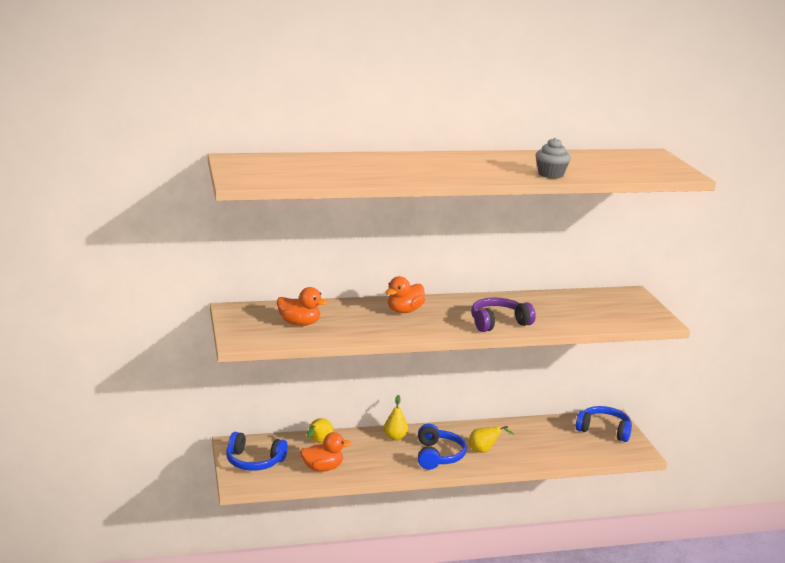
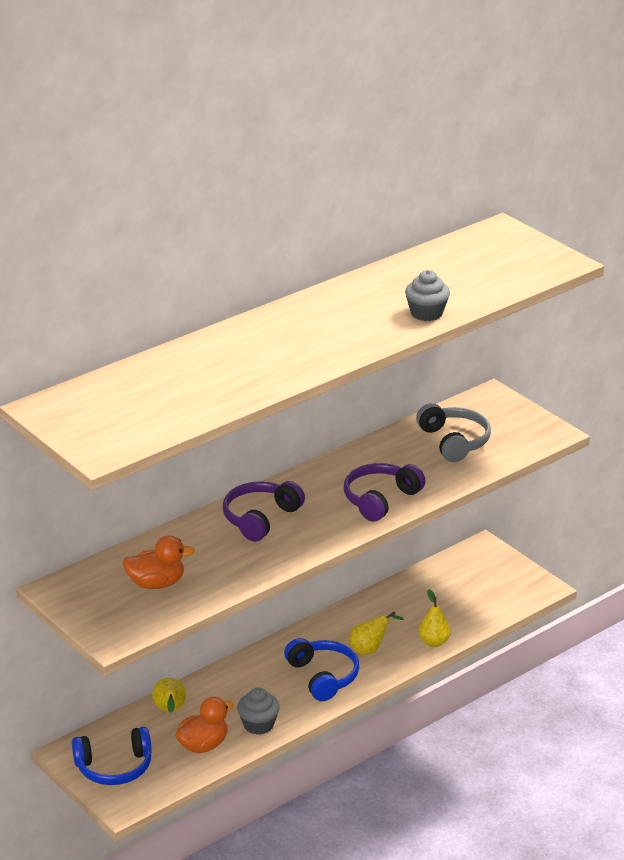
camera: 25 degrees left, 10 degrees up
yellow pear [384,395,408,441] -> yellow pear moved to [418,589,451,647]
orange duck [386,276,425,313] -> purple headphones [223,481,305,541]
blue headphones [576,406,632,442] -> none
none -> grey cupcake [237,687,280,735]
none -> grey headphones [416,403,491,462]

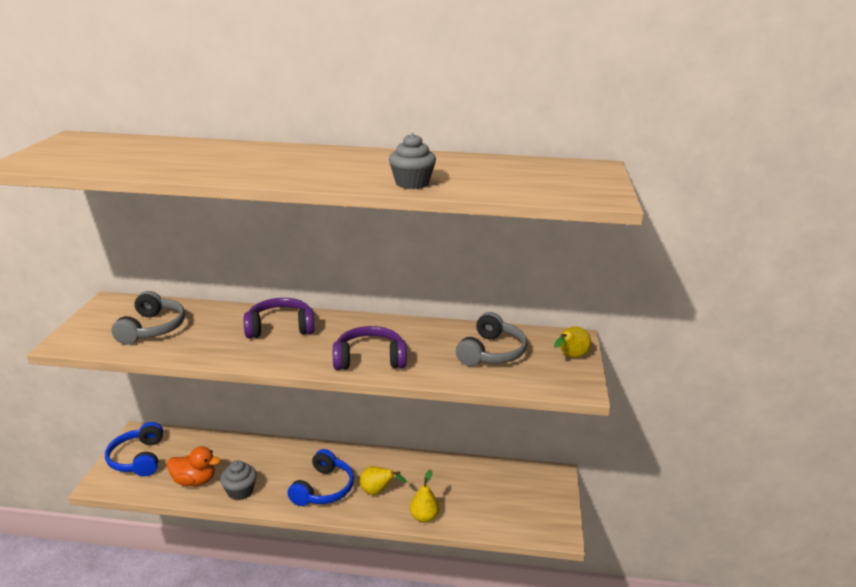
camera: 45 degrees right, 5 degrees down
blue headphones [72,727,152,785] -> blue headphones turned 45 degrees clockwise [105,422,163,476]
orange duck [122,535,195,589] -> grey headphones [112,291,185,345]
yellow pear [152,678,186,713] -> yellow pear moved to [554,326,591,358]

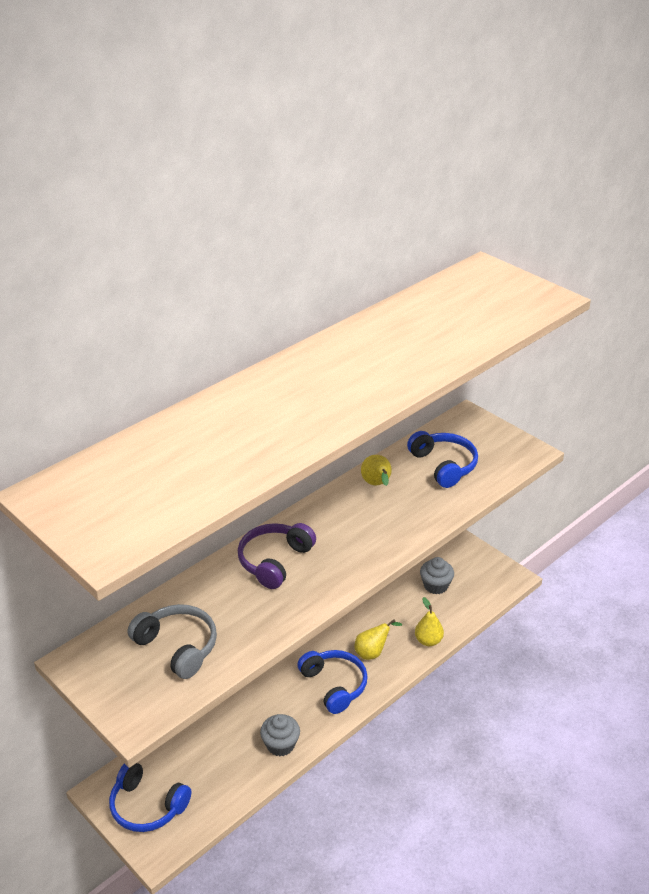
camera: 50 degrees left, 10 degrees up
orange duck [167,446,221,486] -> none
purple headphones [333,326,407,370] -> none
grey cupcake [389,133,436,189] -> grey cupcake moved to [420,557,454,594]
grey headphones [456,312,527,366] -> blue headphones [407,431,478,488]
yellow pear [554,326,591,358] -> yellow pear moved to [361,455,392,486]

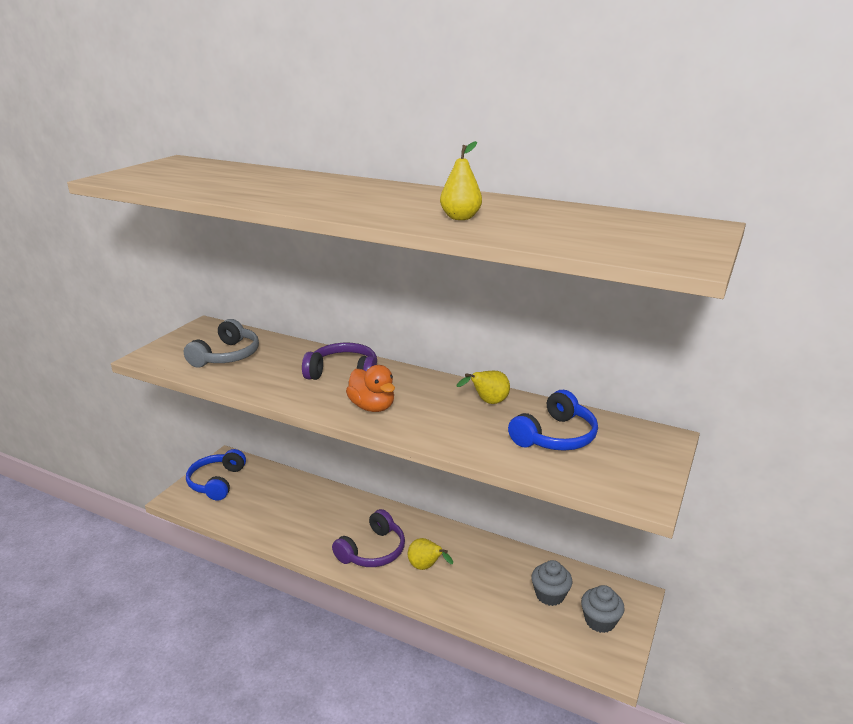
camera: 70 degrees right, 10 degrees down
grey cupcake [260,714,300,756] -> grey cupcake moved to [581,585,625,633]
blue headphones [297,650,368,714] -> purple headphones [332,509,405,567]
yellow pear [415,597,444,646] -> yellow pear moved to [440,141,482,220]
none -> orange duck [346,365,395,412]

